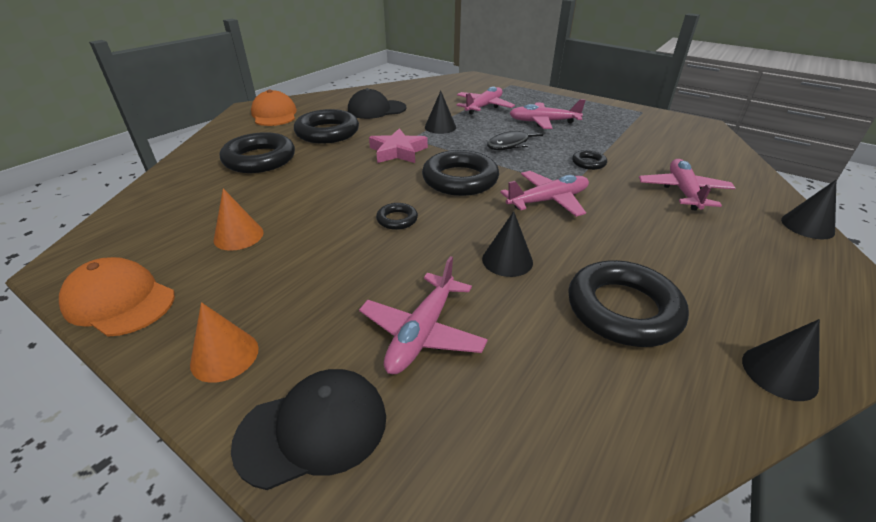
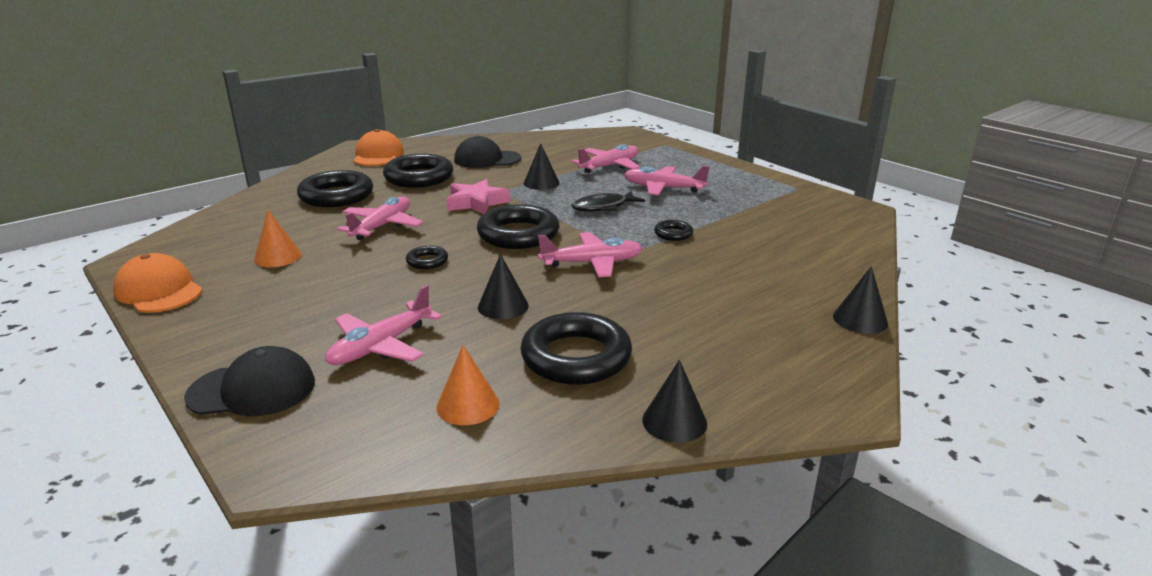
camera: 15 degrees right, 10 degrees down
orange cone [190,302,259,383] -> orange cone moved to [436,345,500,425]
pink plane [639,159,736,211] -> pink plane moved to [337,197,424,240]

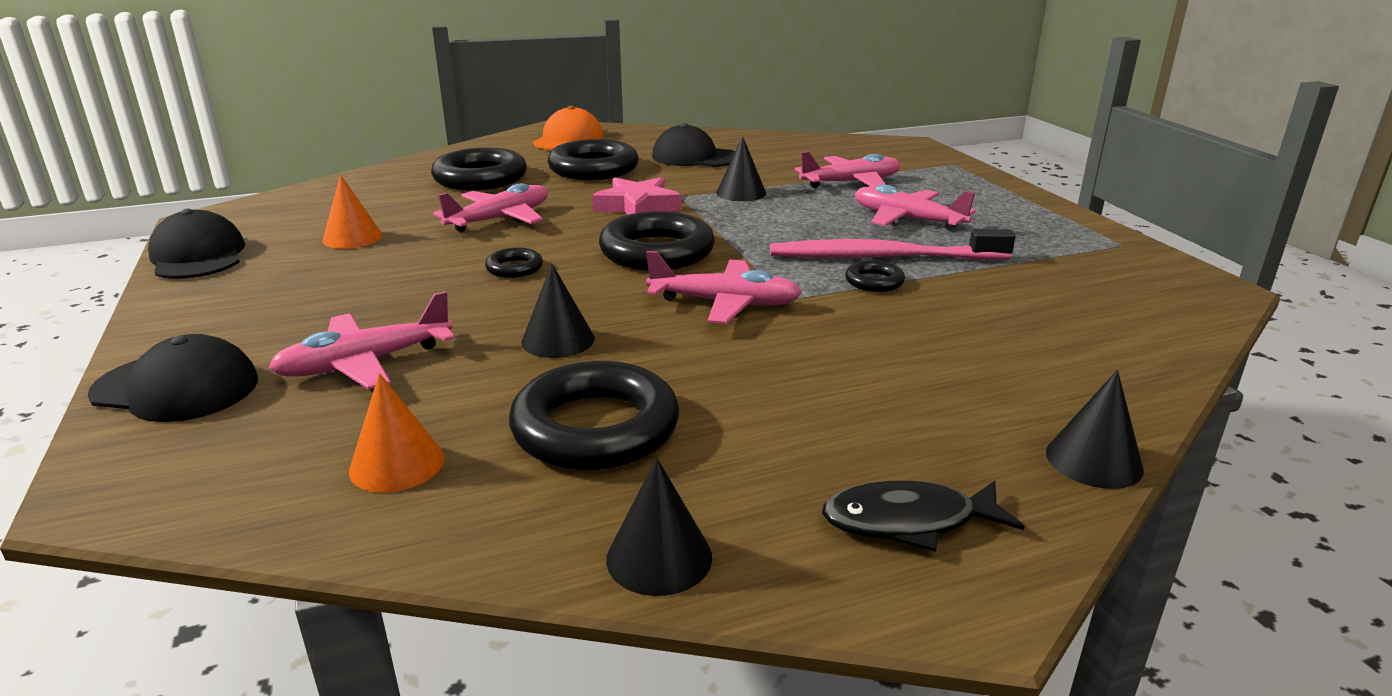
camera: 20 degrees right, 0 degrees up
orange cap [113,253,203,313] -> black cap [148,209,245,279]
black fish [571,191,645,212] -> black fish moved to [822,481,1025,552]
none -> pink toothbrush [770,229,1015,260]

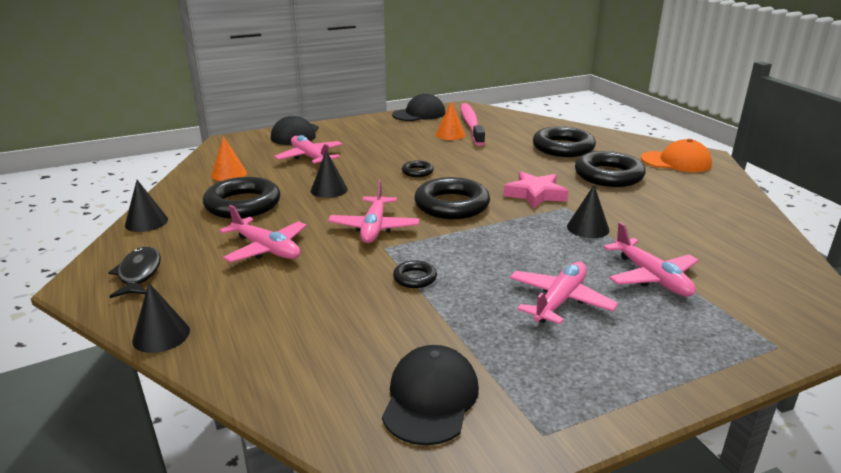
camera: 85 degrees right, 0 degrees up
pink plane [433,183,548,232] -> pink plane moved to [219,205,306,262]
black cap [652,123,735,167] -> black cap moved to [382,345,479,446]
pink toothbrush [770,229,1015,260] -> pink toothbrush moved to [461,103,485,146]

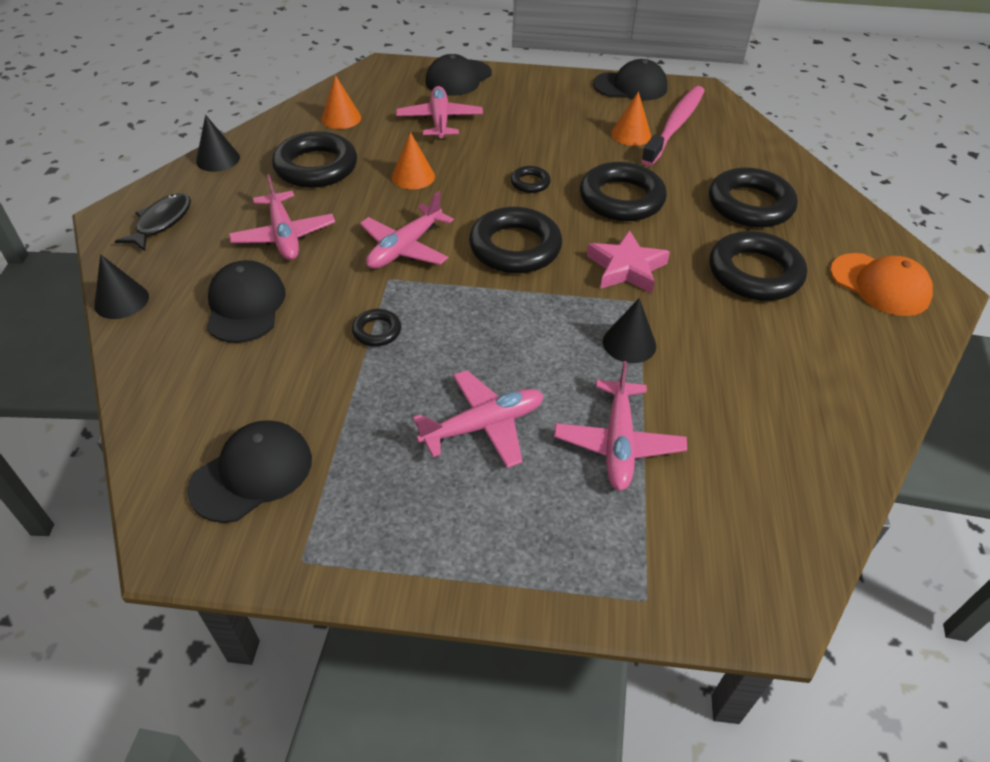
camera: 30 degrees right, 20 degrees up
black cone [311,150,348,198] -> orange cone [392,132,435,189]
none -> black cap [207,260,286,343]
none -> black ring [580,162,667,221]

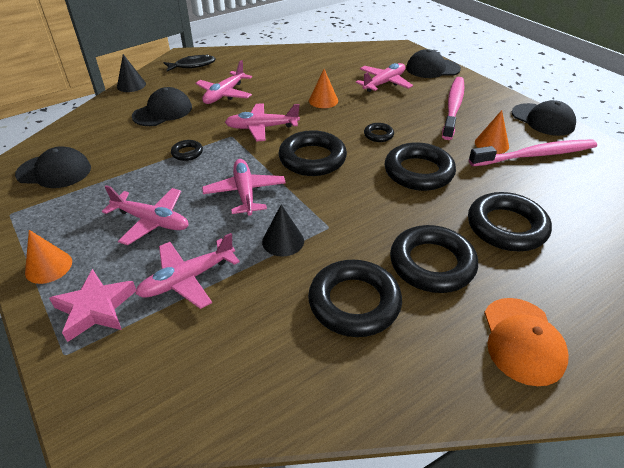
camera: 50 degrees right, 5 degrees down
black cone [196,115,240,172] -> none
black ring [272,131,357,188] -> black ring moved to [308,260,402,337]
orange cone [321,75,361,129] -> orange cone moved to [25,230,72,284]
pink star [587,230,670,294] -> pink star moved to [49,269,136,342]
none -> pink plane [202,159,286,216]
none -> pink toothbrush [442,77,464,140]

